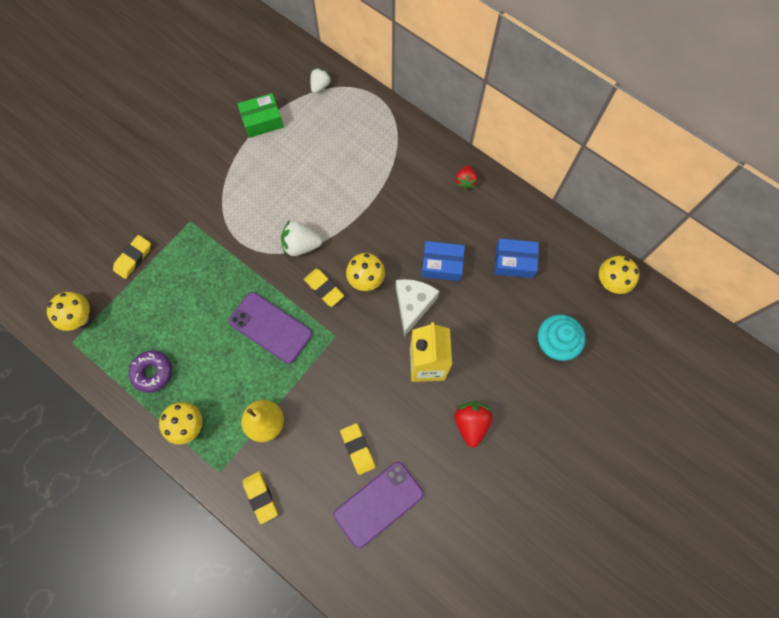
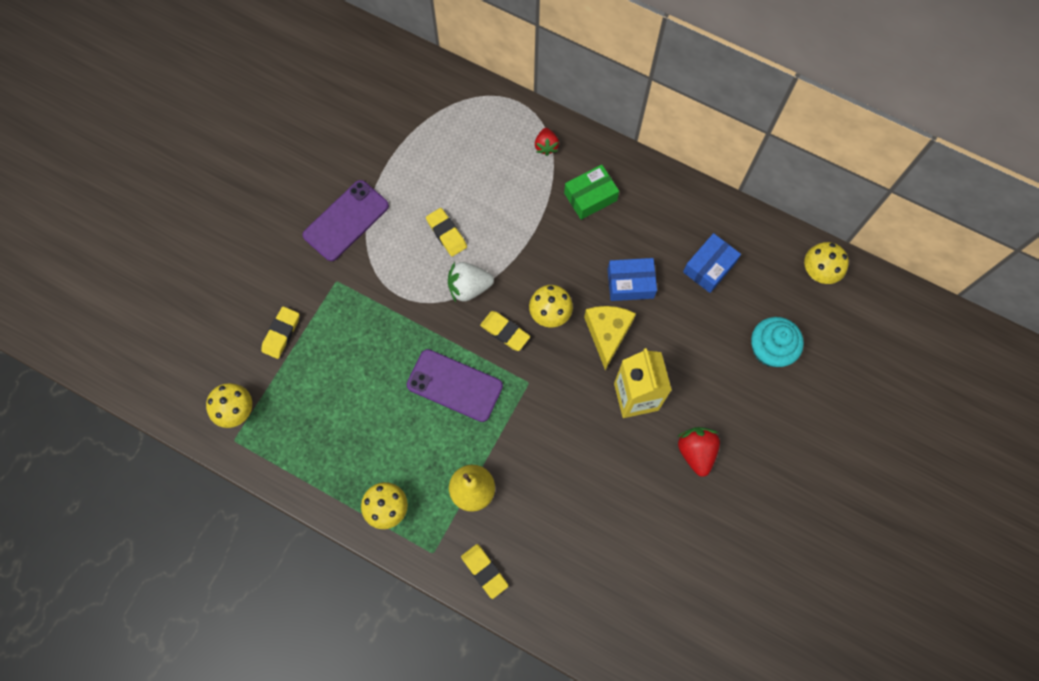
camera: 10 degrees left, 0 degrees up
purple donut [129,350,172,393] -> none
green box [237,93,284,138] -> green box moved to [564,164,619,220]
white strawberry [310,68,332,93] -> none
purple phone [334,462,424,548] -> purple phone moved to [303,180,389,261]
yellow eraser [340,423,376,475] -> yellow eraser moved to [426,208,467,256]
white cheese [396,279,439,336] -> yellow cheese [584,306,636,370]
red strawberry [456,165,478,190] -> red strawberry moved to [535,128,559,156]
blue box [494,239,539,278] -> blue box turned 45 degrees counterclockwise [683,233,741,293]

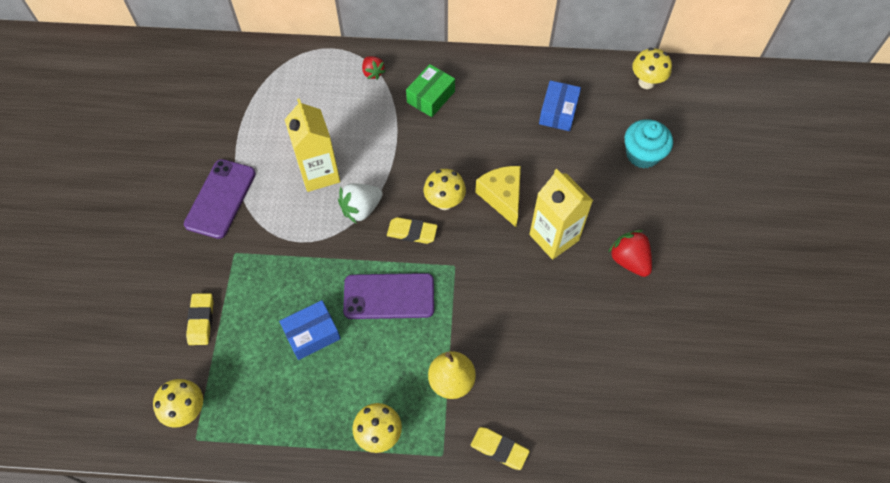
camera: 25 degrees left, 10 degrees down
yellow eraser [426,208,467,256] -> yellow carton [284,98,340,192]
blue box [608,258,657,301] -> blue box moved to [279,300,341,360]

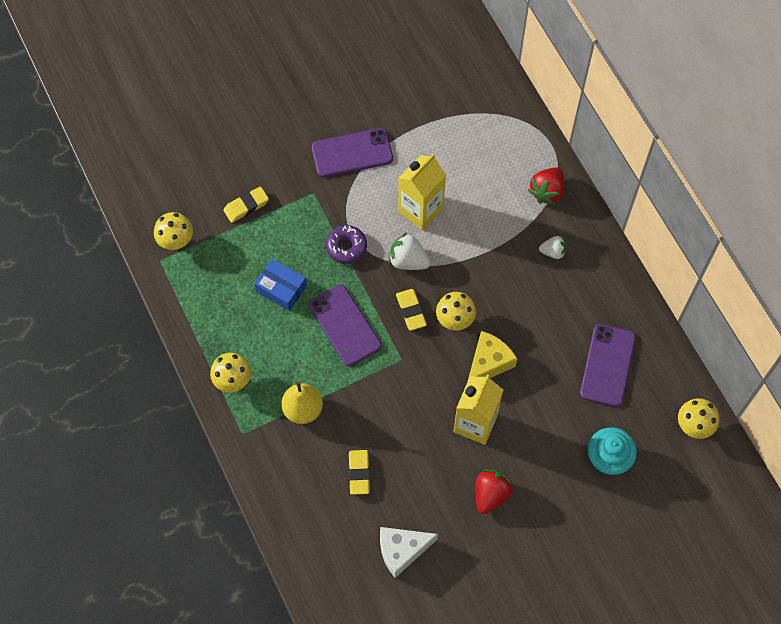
camera: 60 degrees right, 5 degrees up
red strawberry [362,56,385,80] -> red strawberry [528,167,564,205], size x1.53
green box [406,64,455,117] -> white strawberry [539,235,567,259]
yellow eraser [471,427,530,470] -> yellow eraser moved to [349,450,370,495]
blue box [539,80,581,131] -> purple phone [580,324,636,407]
none -> purple donut [326,225,367,264]
none -> white cheese [380,527,438,578]

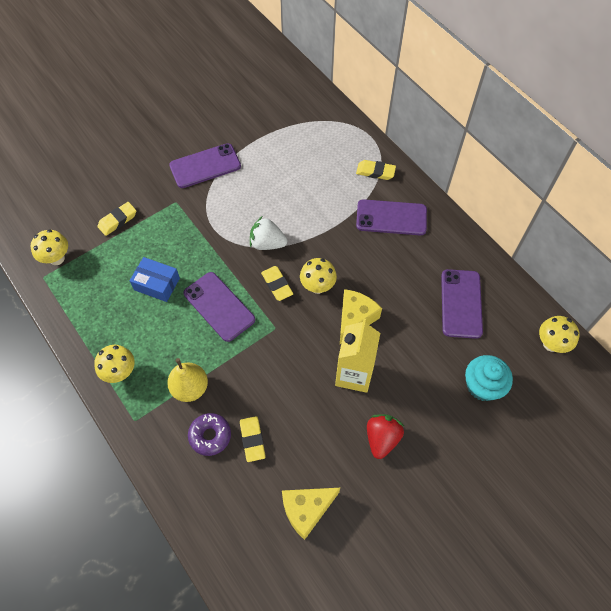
camera: 10 degrees left, 5 degrees down
purple donut [326,225,367,264] -> purple donut moved to [188,413,231,456]
white cheese [380,527,438,578] -> yellow cheese [282,488,340,540]
yellow carton [398,154,446,230] -> none
red strawberry [528,167,564,205] -> yellow eraser [356,160,396,180]
white strawberry [539,235,567,259] -> purple phone [356,199,427,235]

